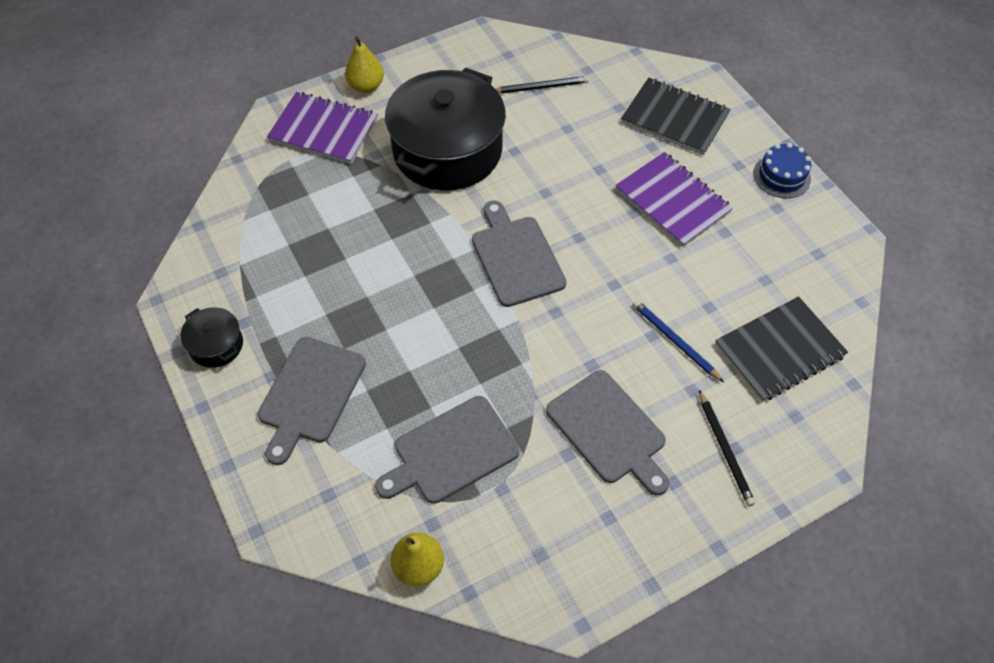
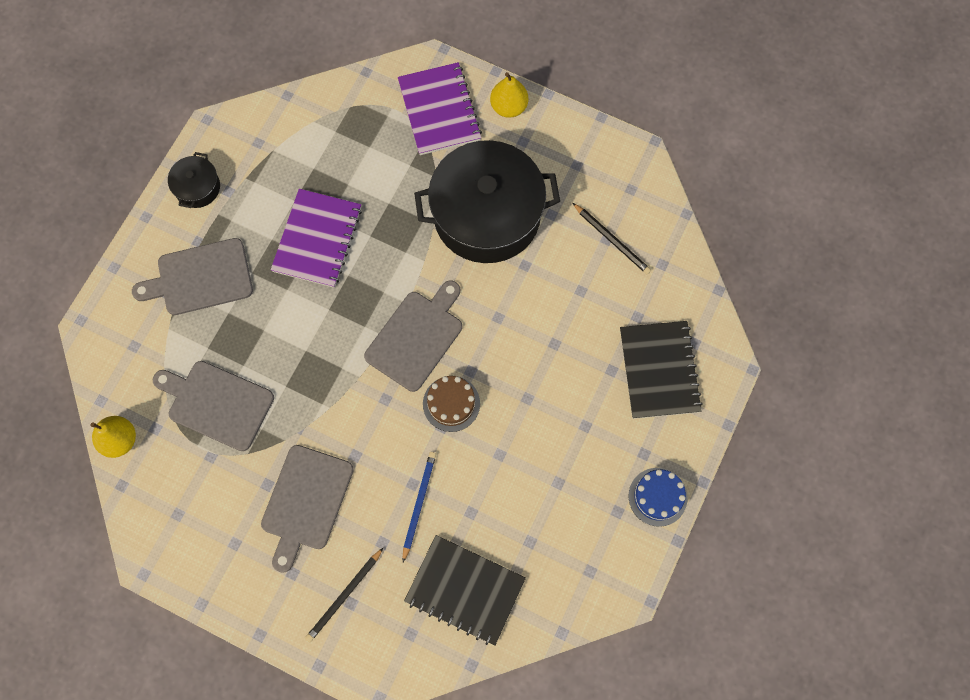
camera: 55 degrees right, 15 degrees up
purple notebook [615,152,733,247] -> purple notebook moved to [271,189,362,288]
none -> brown cake [423,376,480,432]

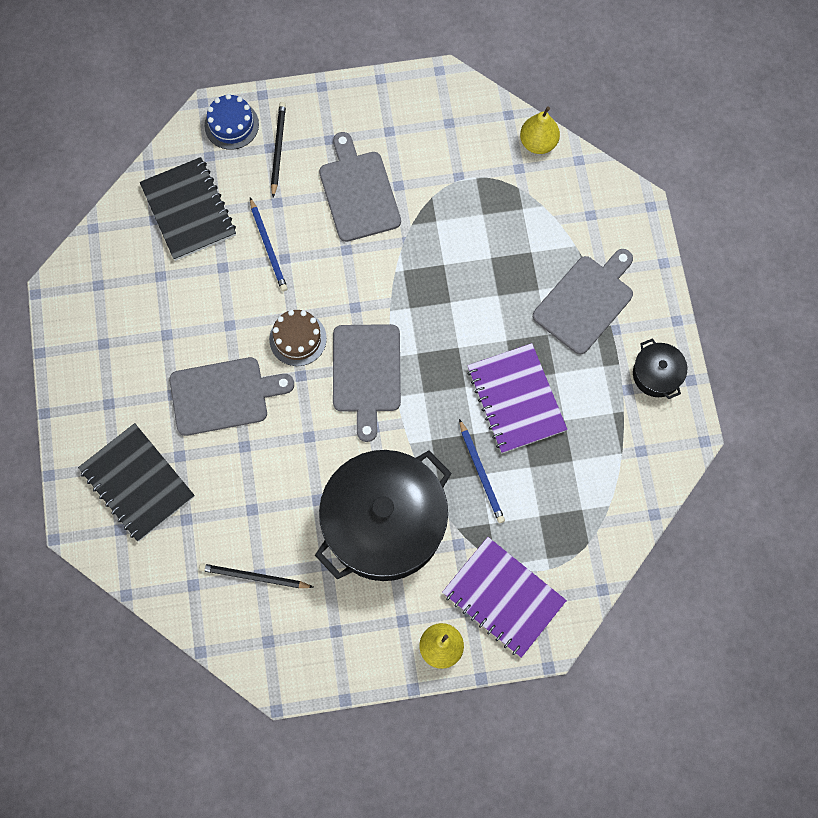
camera: 145 degrees right, 0 degrees up
grey cutting board [153,361,274,451] -> grey cutting board moved to [169,357,294,436]
black notebook [404,535,526,646] -> black notebook turned 75 degrees clockwise [140,157,236,261]
blue cake [629,468,687,527] -> blue cake moved to [205,94,259,150]
none -> blue pencil [459,419,505,523]

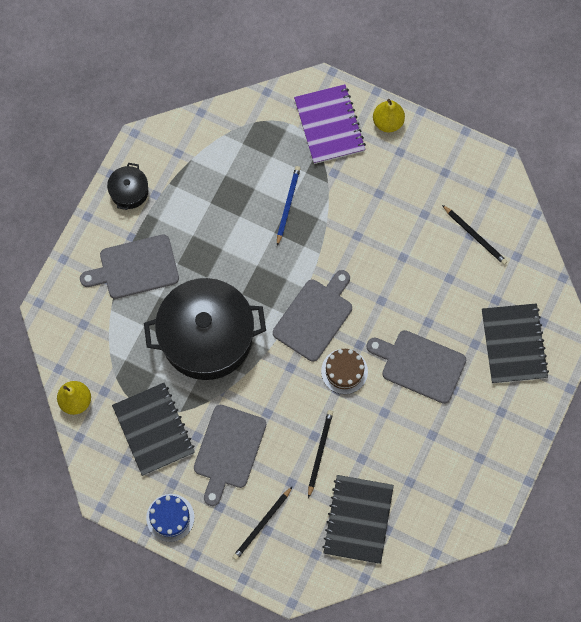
camera: 145 degrees left, 0 degrees up
blue cake [205,94,259,150] -> blue cake moved to [146,494,194,542]
blue pencil [250,198,288,292] -> black pencil [308,410,333,498]
black pot [315,450,452,581] -> black pot moved to [144,278,266,380]
purple notebook [467,343,568,453] -> none
none -> black notebook [112,383,195,476]

